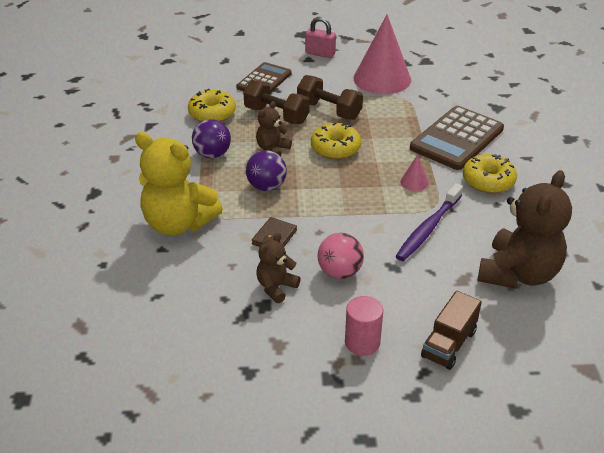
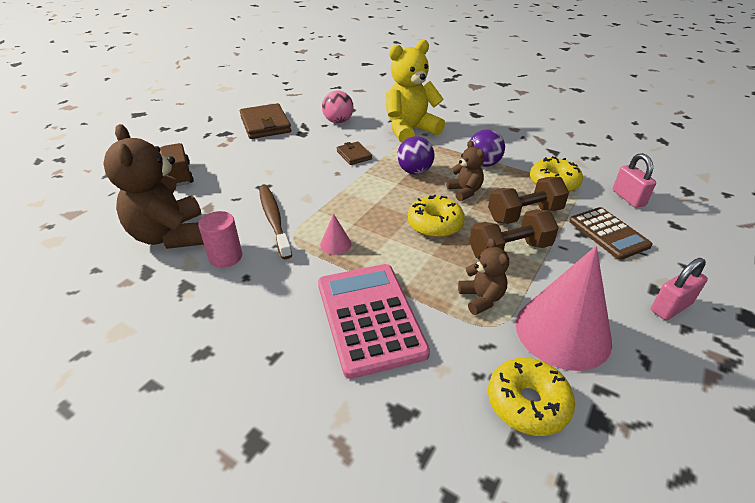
camera: 125 degrees right, 0 degrees up
brown teddy bear [257,233,301,303] -> brown teddy bear moved to [458,238,509,315]
pink ball [318,233,364,279] -> pink ball moved to [322,90,354,123]
pink cylinder [345,296,383,356] -> pink cylinder moved to [198,211,242,268]
purple toothbrush [395,183,463,261] -> brown toothbrush [259,186,292,259]
brown calculator [410,106,504,170] -> pink calculator [318,264,430,379]
yellow donut [463,154,517,193] -> yellow donut moved to [488,358,575,436]
none -> brown wallet [240,103,291,139]
none -> pink padlock [613,153,656,208]

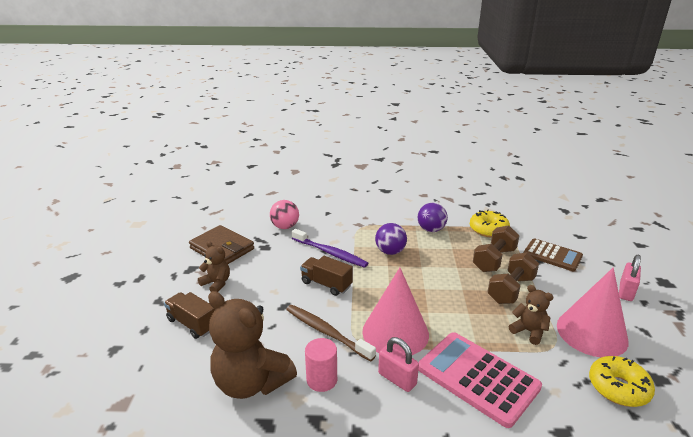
camera: 30 degrees left, 10 degrees down
pink cone [320,214,351,255] -> pink cone [362,268,429,355], size x2.42
brown wallet [337,142,372,165] -> purple toothbrush [292,229,368,268]
yellow teddy bear [386,40,445,143] -> none
yellow donut [408,195,465,238] -> none
brown teddy bear [446,141,485,201] -> brown teddy bear moved to [198,241,230,292]
pink padlock [613,153,656,208] -> pink padlock moved to [378,337,419,392]
none -> brown truck [300,256,353,296]

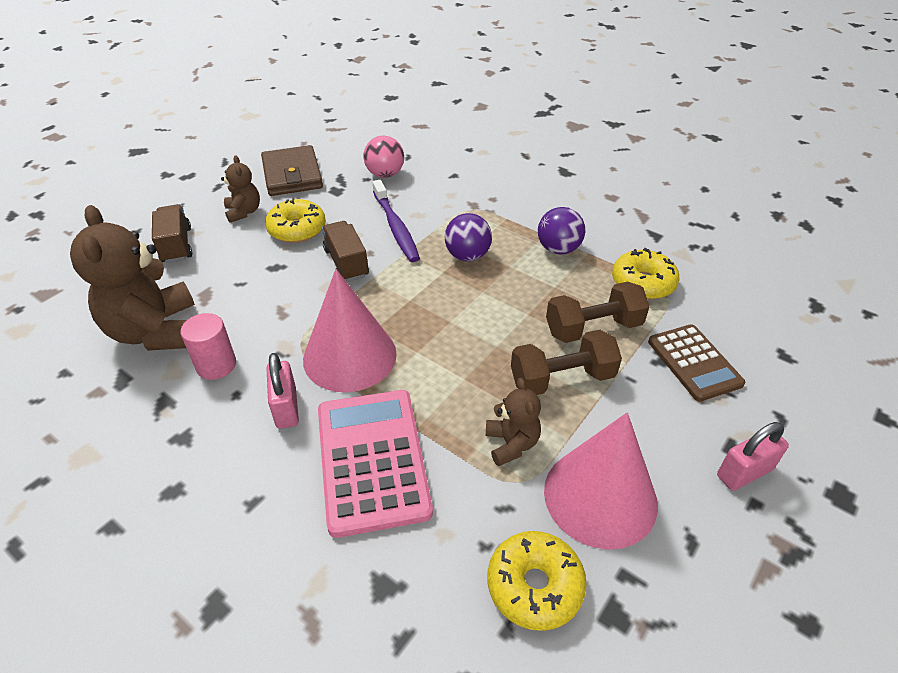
camera: 35 degrees right, 15 degrees up
brown toothbrush [286,305,376,361] -> none
none -> yellow donut [265,198,326,243]

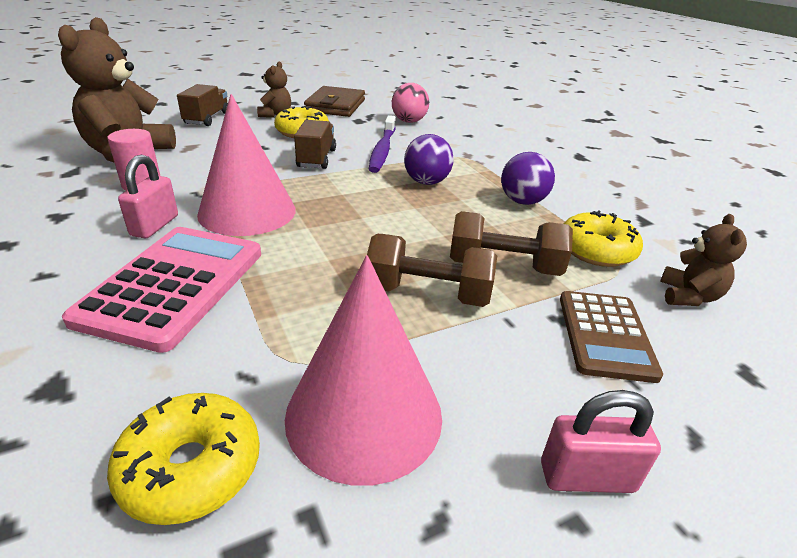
camera: 25 degrees right, 10 degrees down
brown teddy bear [486,378,541,466] -> brown teddy bear moved to [660,214,747,306]

